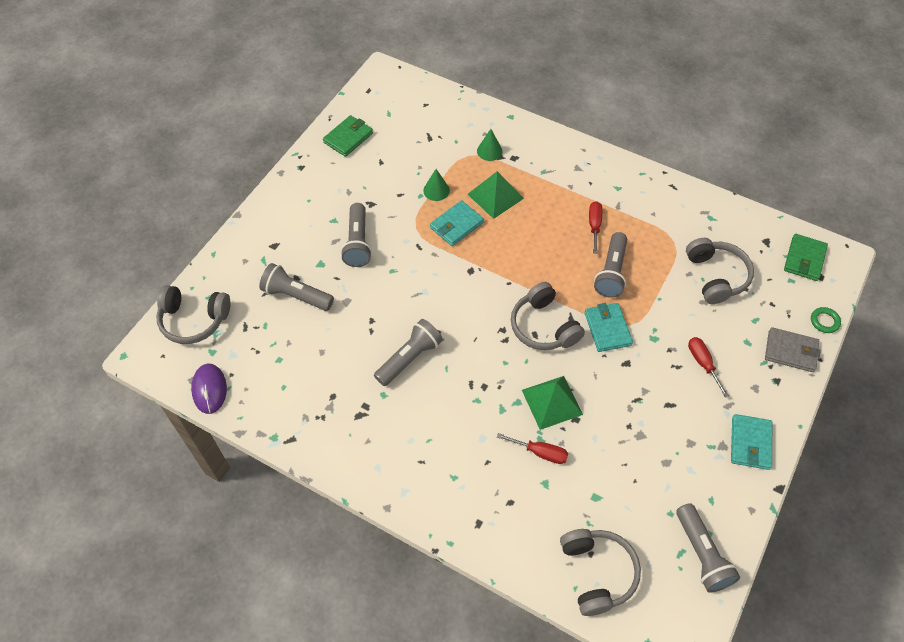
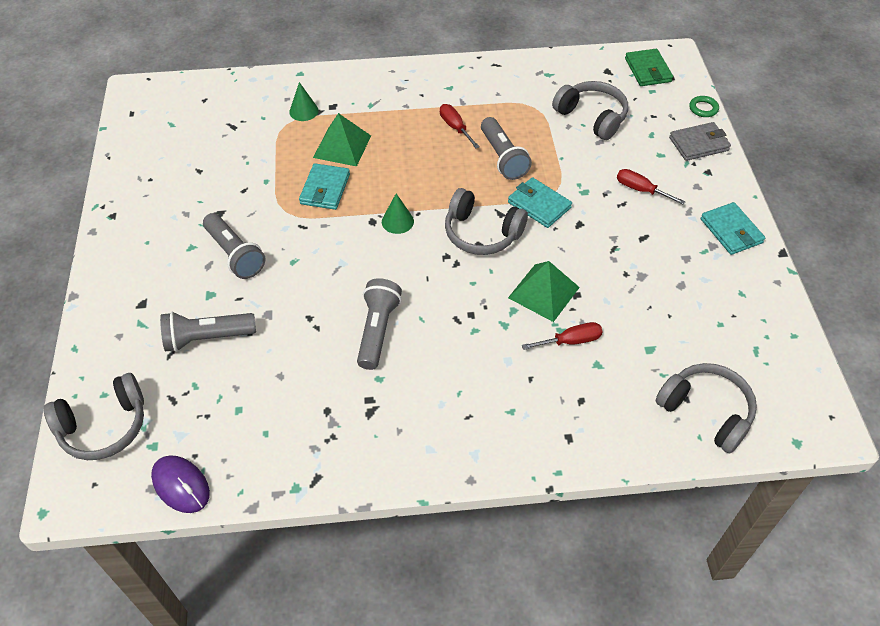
camera: 35 degrees left, 5 degrees down
green wallet [323,115,373,157] -> none
green cone [423,169,450,201] -> green cone moved to [382,193,414,234]
grey flashlight [676,503,740,593] -> none

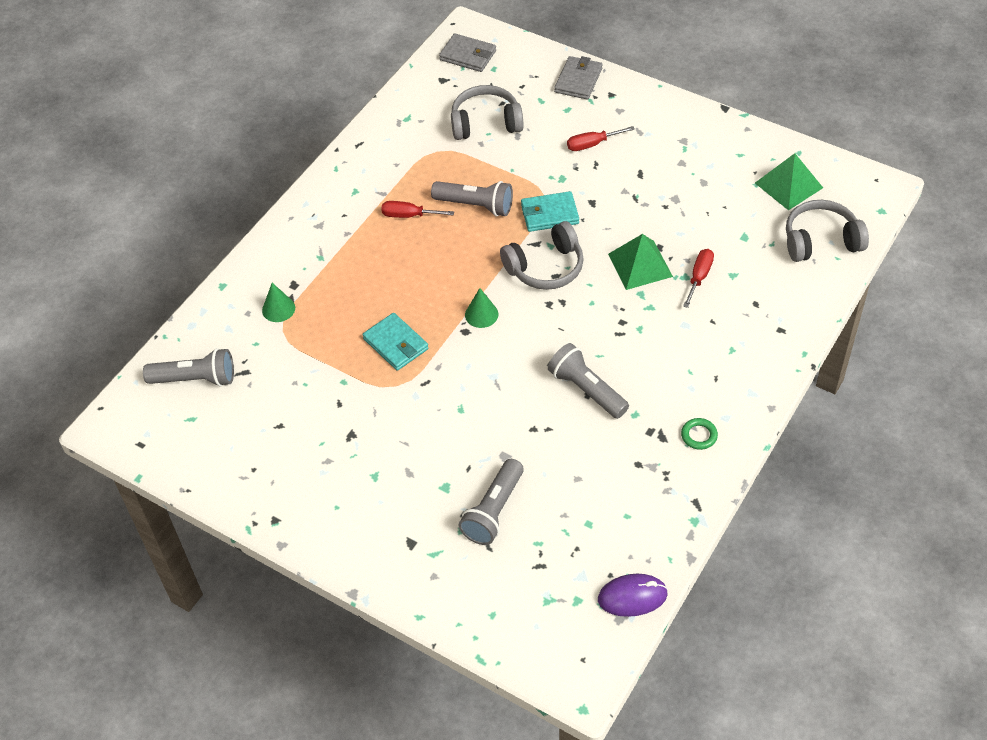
camera: 50 degrees left, 0 degrees up
grey headphones [44,373,144,460] -> none
grey flashlight [203,213,266,279] -> grey flashlight moved to [143,348,234,387]
green pyramid [313,113,371,166] -> green pyramid moved to [755,153,823,211]
green wallet [625,49,673,86] -> grey wallet [439,33,496,72]
green ring [689,96,719,117] -> green ring moved to [681,418,718,450]
turquoise wallet [701,202,765,255] -> none

